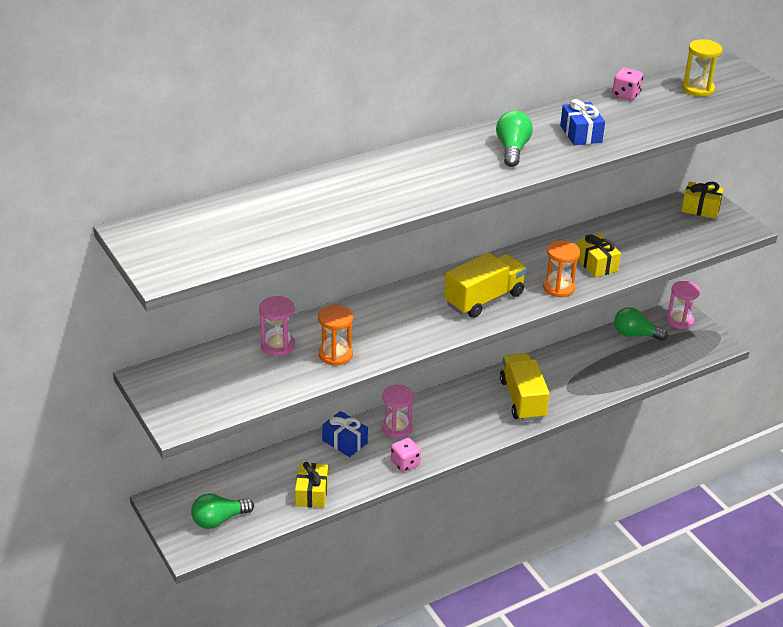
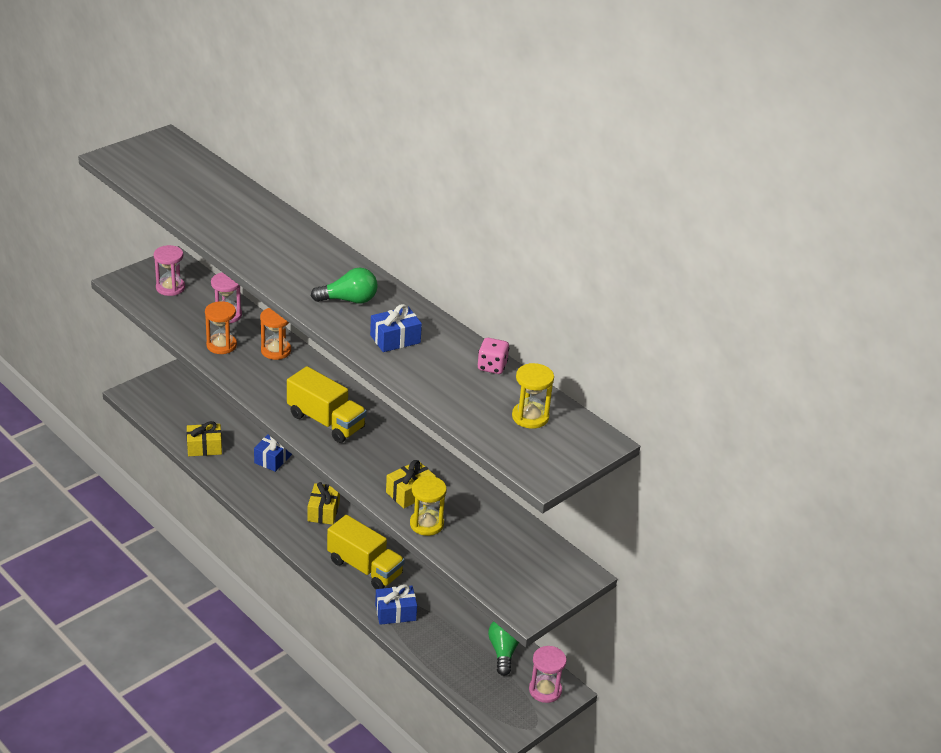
camera: 75 degrees right, 0 degrees up
green light bulb [191,493,254,529] -> none
pink hourglass [382,385,414,438] -> pink hourglass moved to [154,245,185,296]
pink dice [391,438,421,472] -> none
yellow truck [500,353,550,421] -> yellow truck turned 60 degrees clockwise [327,515,405,589]
orange hourglass [543,240,580,297] -> orange hourglass moved to [260,308,291,360]
yellow gift [681,181,724,219] -> yellow gift moved to [308,482,340,525]
none -> blue gift [375,584,417,625]
none -> yellow hourglass [410,476,447,536]

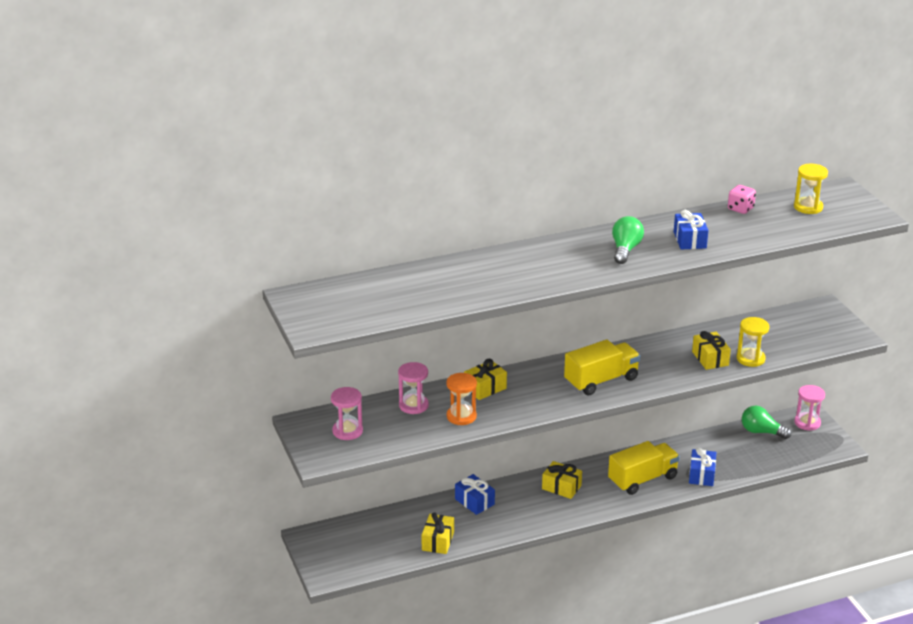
camera: 65 degrees left, 5 degrees down
orange hourglass [260,308,291,360] -> yellow gift [464,359,507,400]

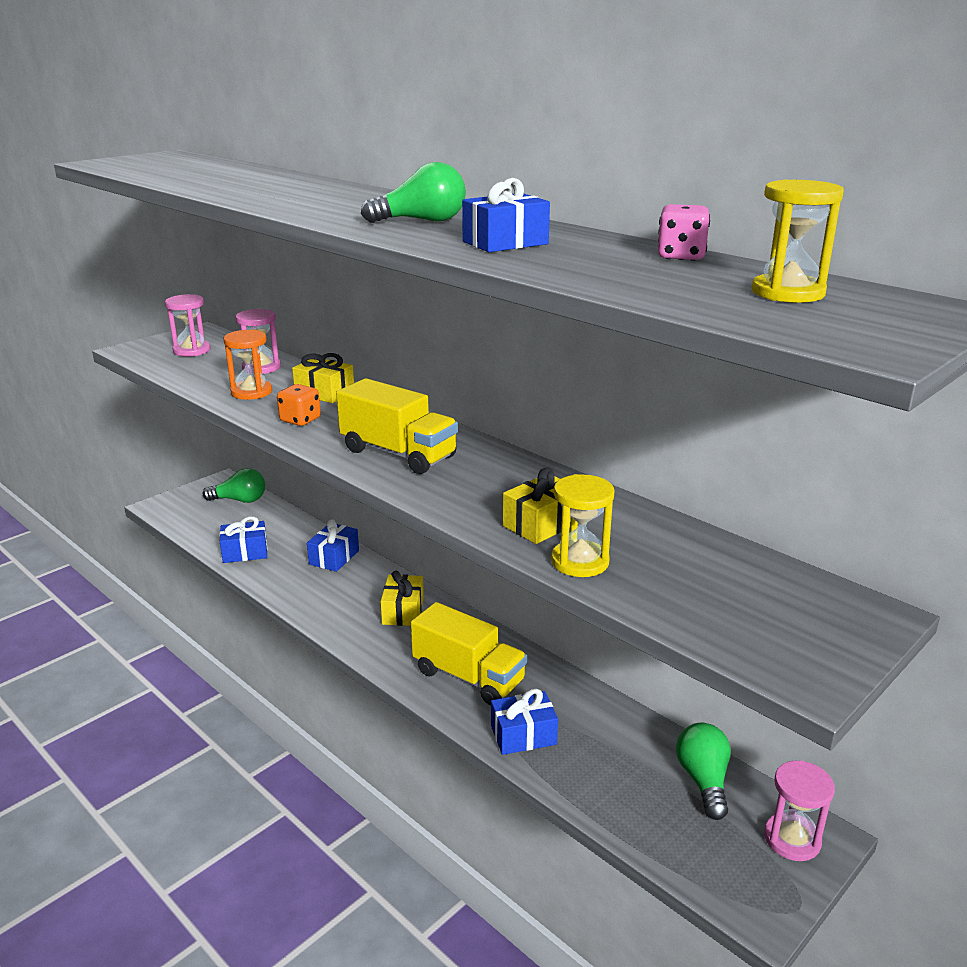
camera: 65 degrees right, 5 degrees down
yellow gift [421,512,454,554] -> blue gift [220,516,268,563]
none -> green light bulb [202,468,265,503]
none -> orange dice [277,384,321,426]

